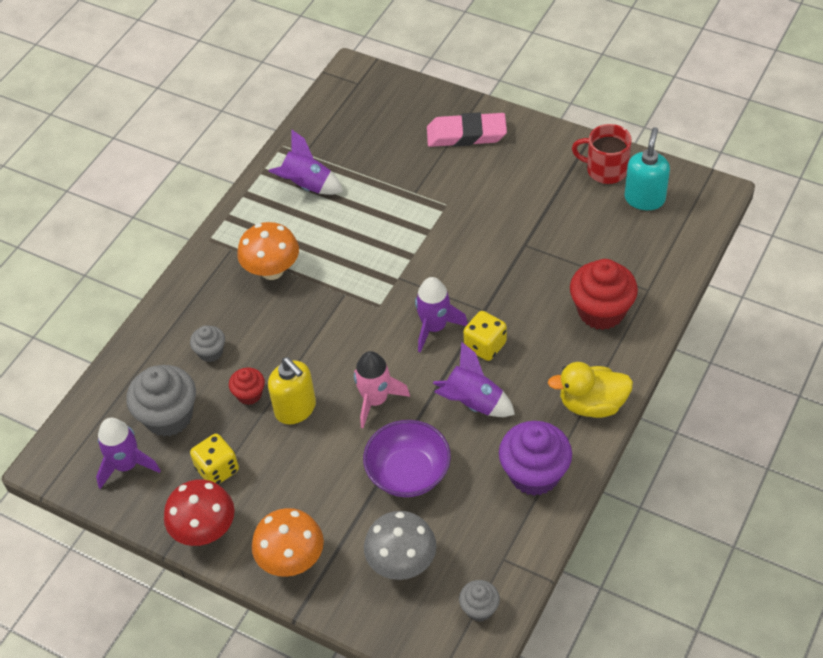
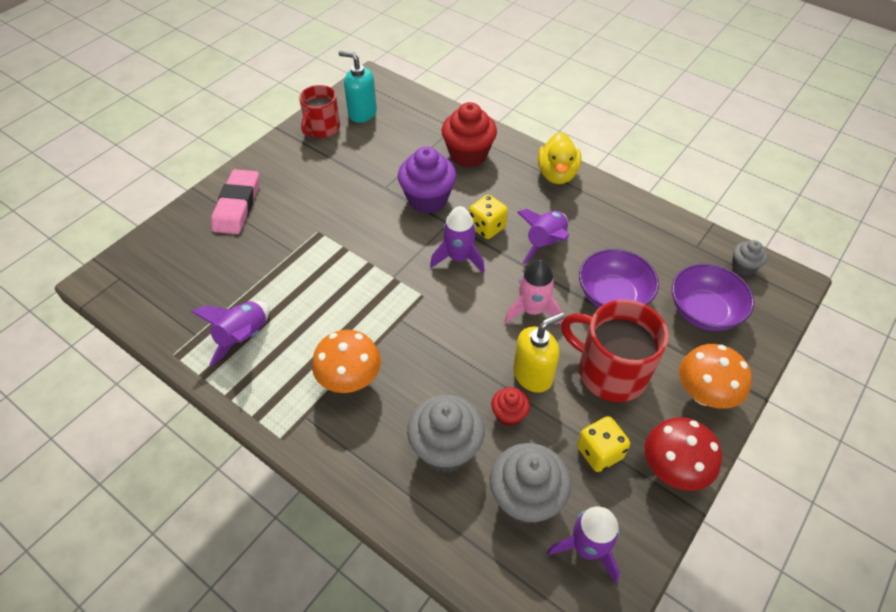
camera: 85 degrees left, 0 degrees up
grey cupcake [190,326,225,362] -> grey cupcake [407,395,485,473], size x1.89
grey mushroom [364,511,436,580] -> purple bowl [672,264,754,331]
purple cupcake [499,421,572,496] -> purple cupcake moved to [398,146,456,213]
none -> red mug [561,300,669,402]

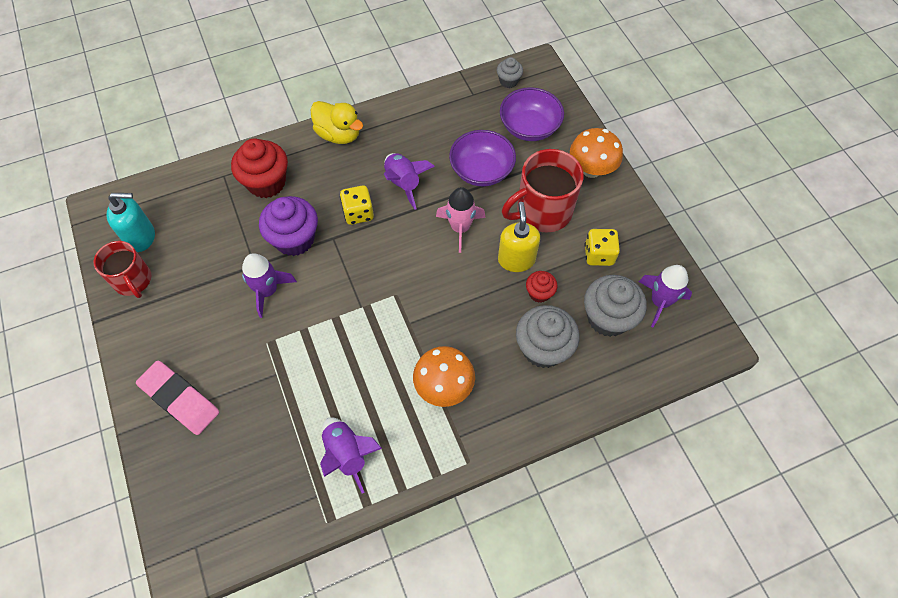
camera: 60 degrees left, 10 degrees up
turquoise soap dispenser [339,51,377,123] -> turquoise soap dispenser turned 150 degrees counterclockwise [106,193,155,252]
purple rocket [430,206,485,273] -> purple rocket moved to [242,253,297,318]
red mushroom [645,417,722,491] -> none

